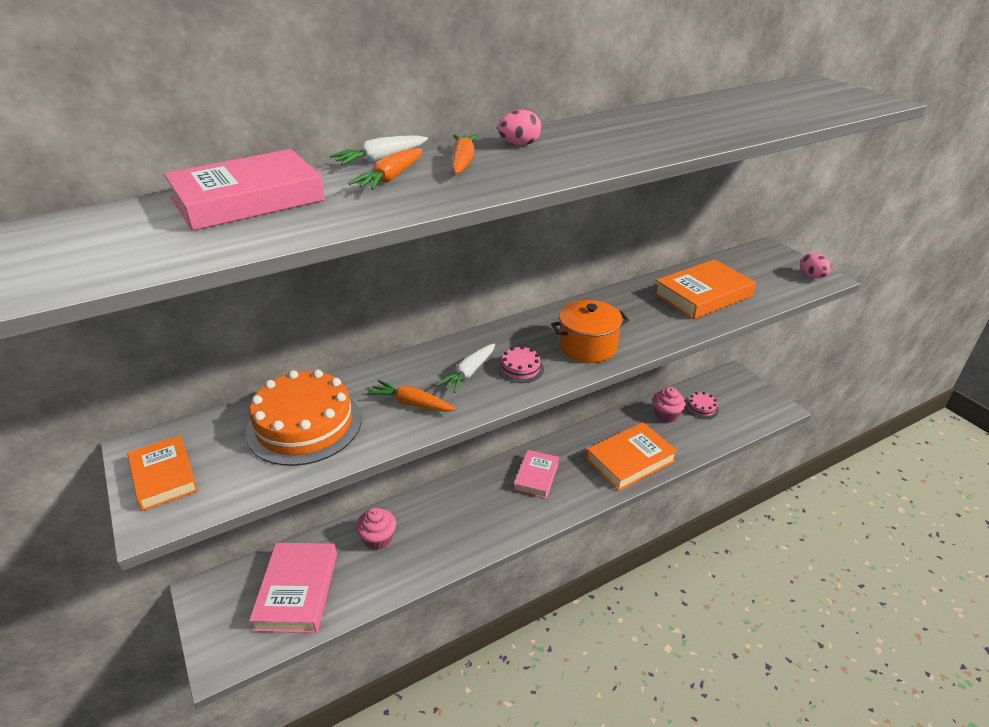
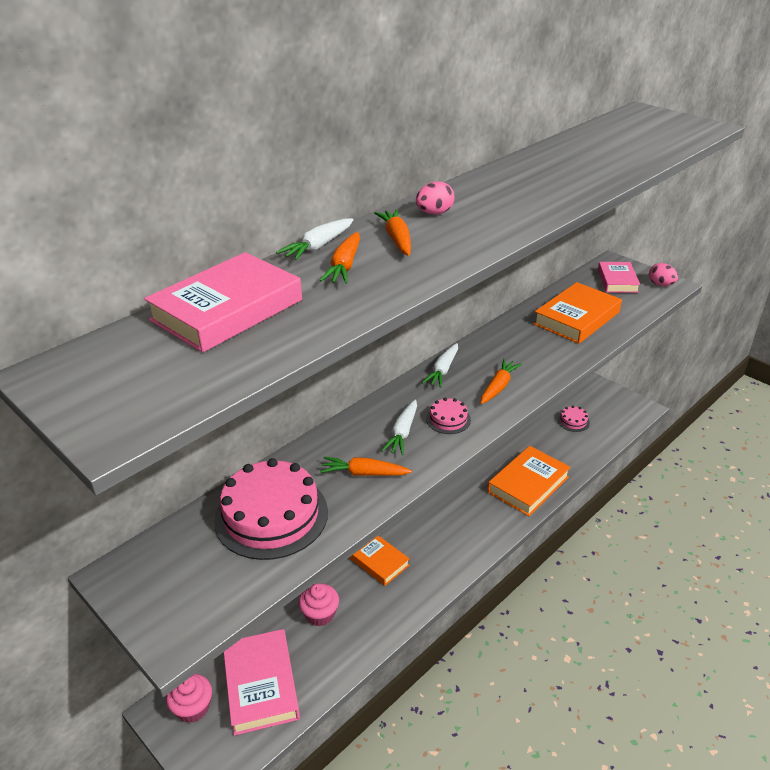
camera: 15 degrees left, 0 degrees up
orange book [127,435,198,511] -> orange book moved to [349,535,410,586]
orange cake [246,370,362,466] -> pink cake [214,458,328,560]
pink book [513,450,559,499] -> pink book moved to [598,262,640,293]
orange pot [551,300,629,363] -> orange carrot [481,359,522,404]
pink cupcake [653,387,686,423] -> pink cupcake moved to [166,674,212,723]
none -> white carrot [422,343,458,388]

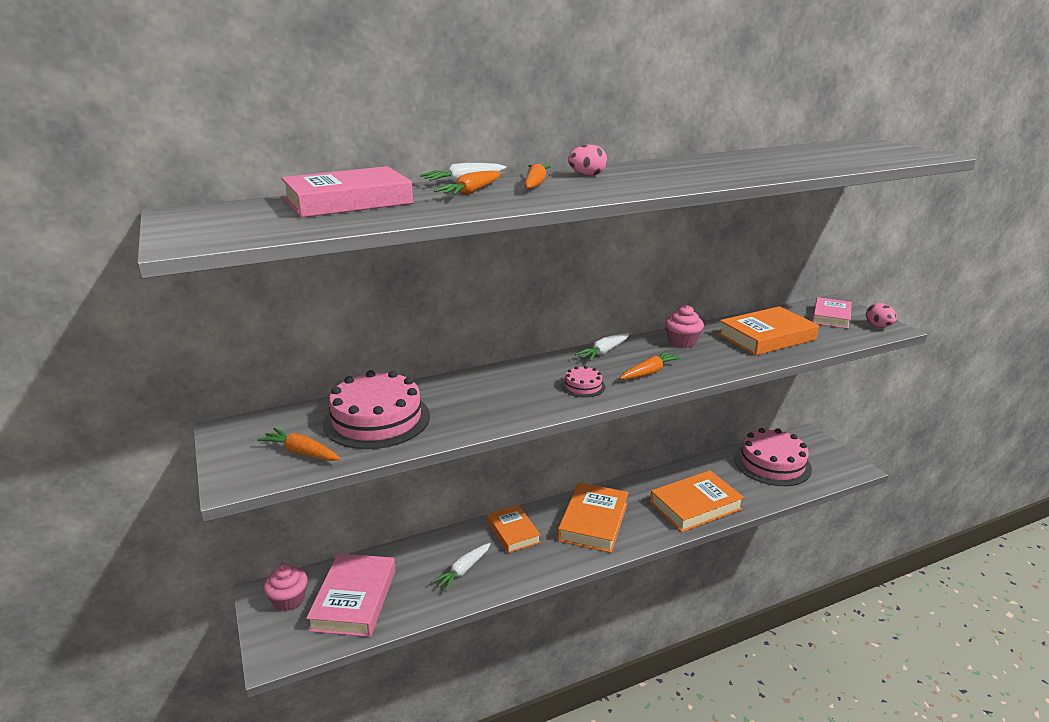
camera: 20 degrees right, 10 degrees down
pink cupcake [299,583,339,626] -> pink cupcake moved to [665,305,704,348]
orange carrot [320,457,412,476] -> orange carrot moved to [257,428,341,461]
white carrot [381,399,417,455] -> white carrot moved to [431,543,491,591]
pink cake [557,406,590,432] -> pink cake [734,428,812,486], size x2.20
none -> orange book [558,482,629,553]

